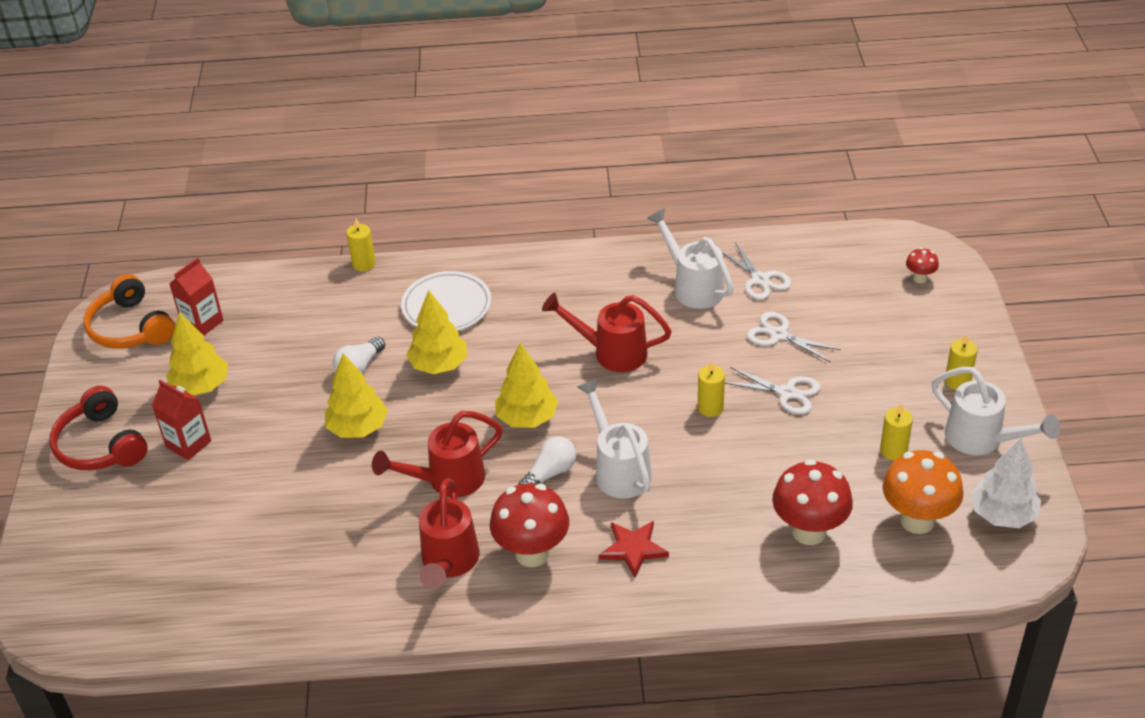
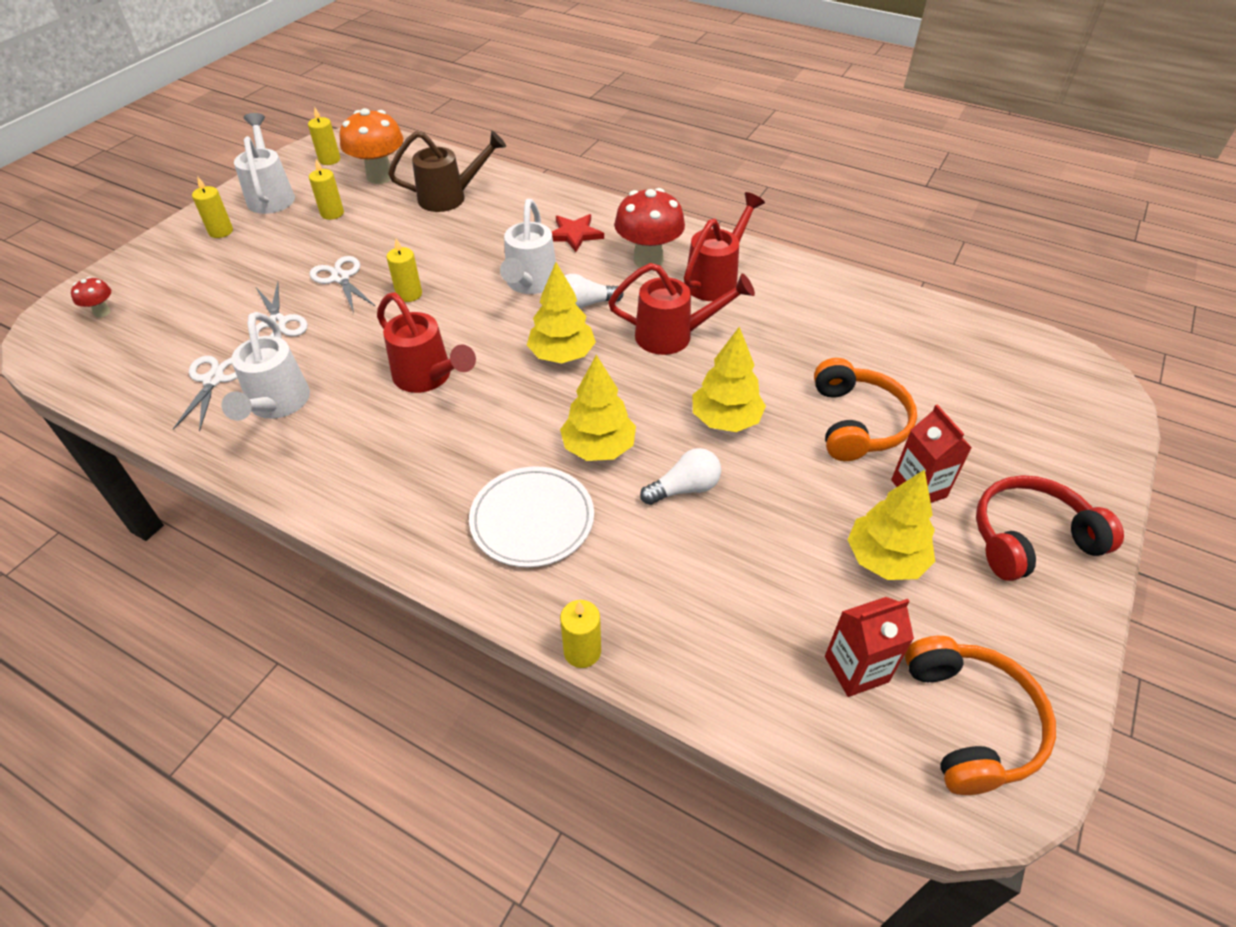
camera: 150 degrees left, 5 degrees up
red headphones [49,386,148,470] -> red headphones turned 105 degrees counterclockwise [976,475,1124,581]
red mushroom [772,459,853,545] -> brown watering can [388,131,506,212]
white tree [971,438,1041,528] -> yellow candle [308,106,340,165]
none -> orange headphones [814,358,917,461]

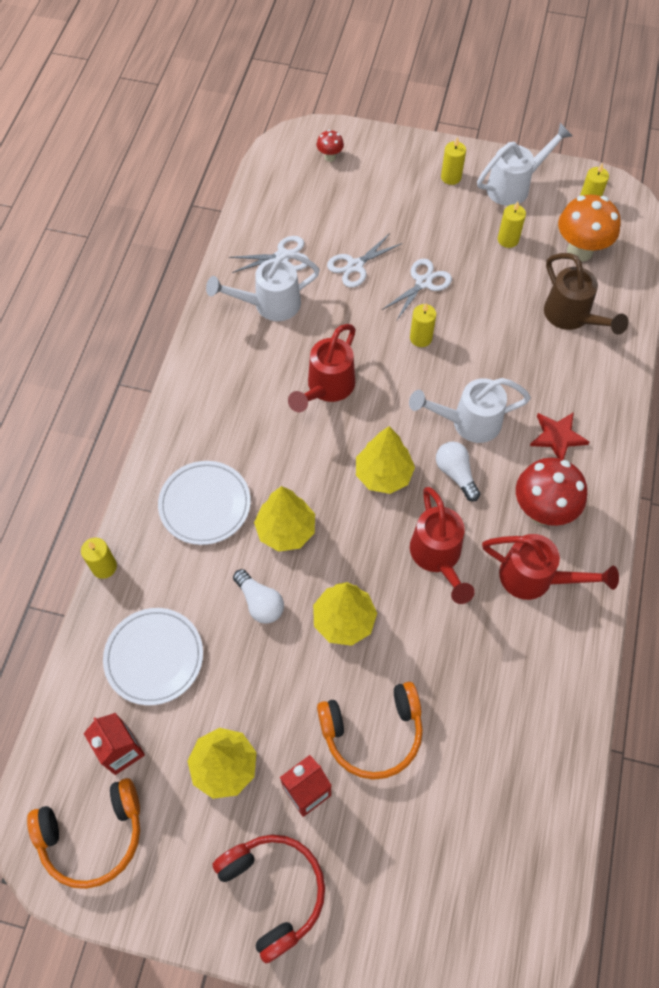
camera: 75 degrees right, 15 degrees up
none -> white plate [103,608,203,705]

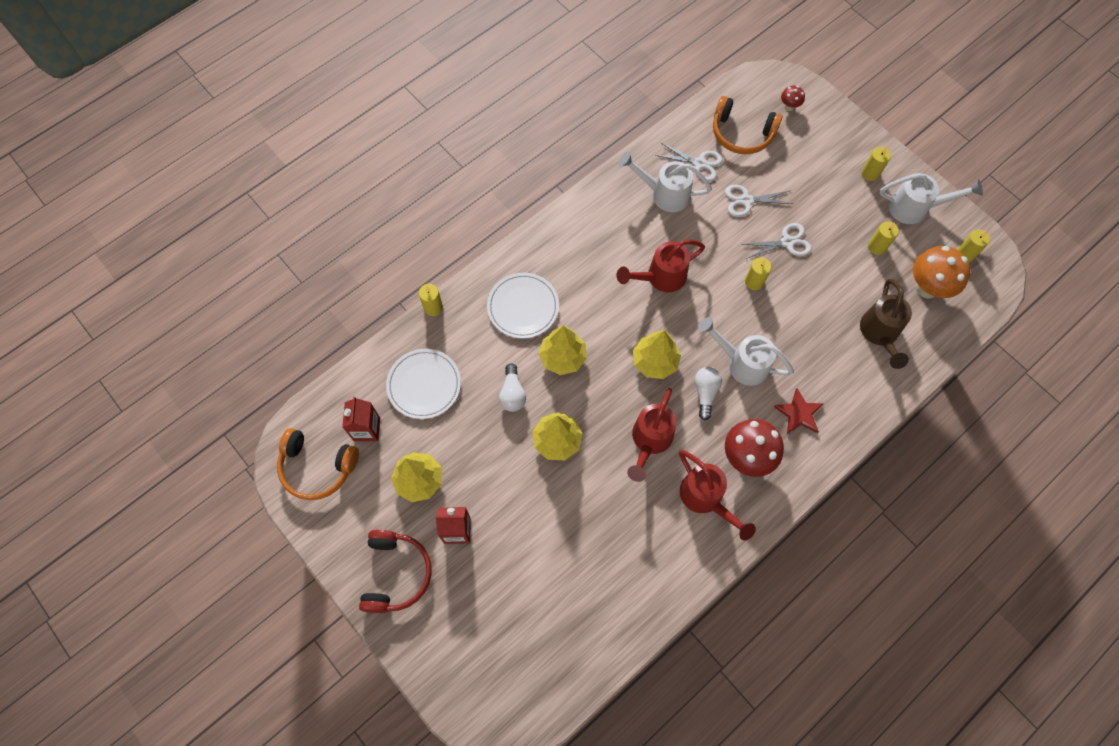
camera: 35 degrees right, 5 degrees up
orange headphones [317,682,423,780] -> orange headphones moved to [713,96,782,154]

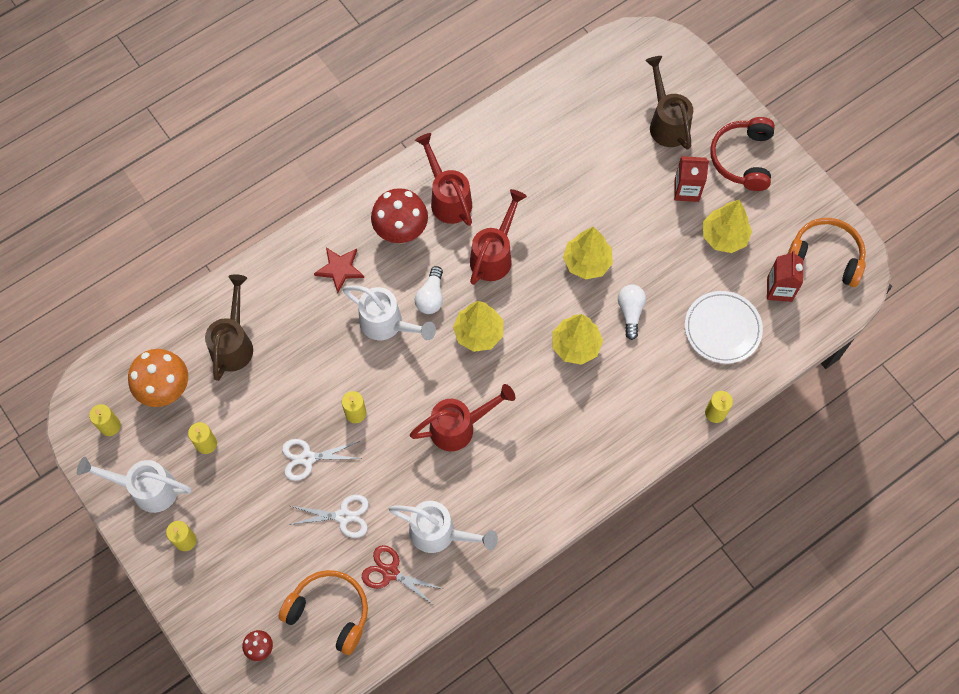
camera: 175 degrees left, 0 degrees up
white plate [487,273,559,338] -> none
white scissors [655,142,723,182] -> red scissors [362,545,443,606]
none -> brown watering can [645,56,693,150]

